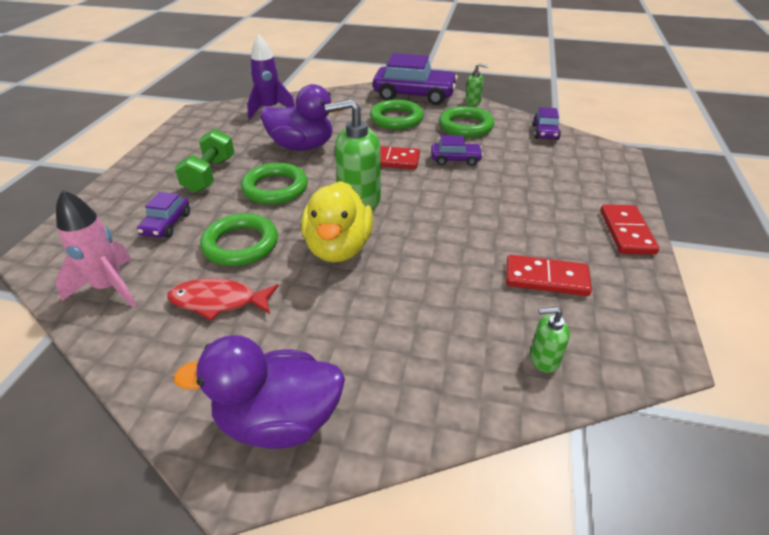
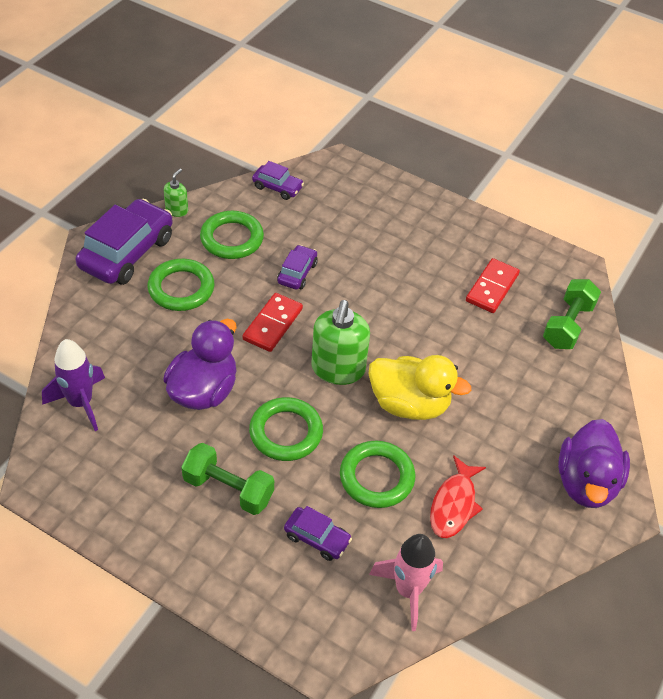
camera: 75 degrees left, 10 degrees up
green soap dispenser [530,307,570,373] -> green dumbbell [543,279,601,349]
red domino [600,204,659,255] -> none

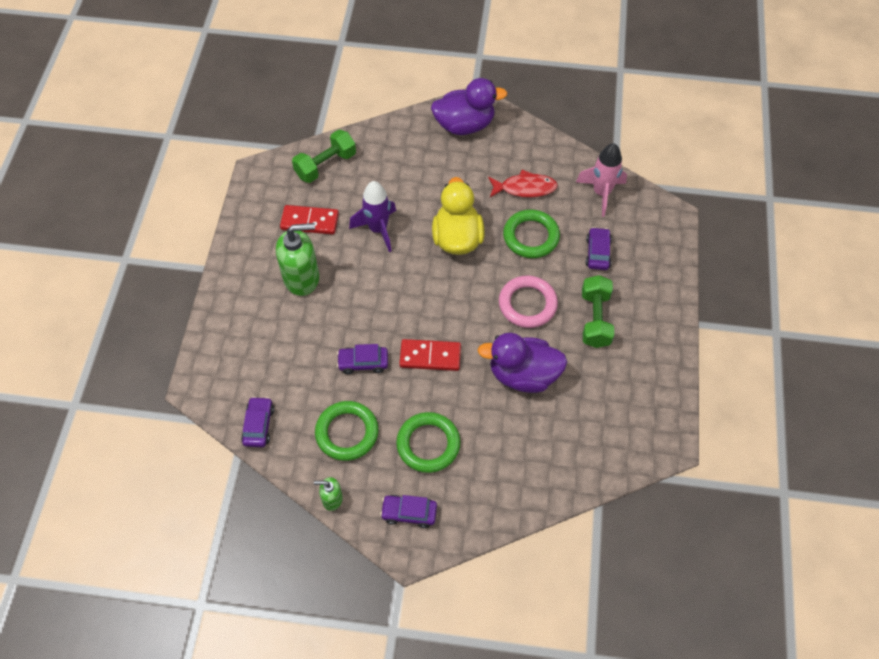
camera: 110 degrees left, 10 degrees up
purple rocket [42,339,105,431] -> purple rocket moved to [349,181,396,252]
purple car [76,199,173,285] -> purple car [380,495,437,528], size x0.51
green ring [249,397,323,461] -> pink ring [499,275,558,328]
green soap dispenser [311,300,370,385] -> green soap dispenser moved to [276,223,319,296]
green dumbbell [543,279,601,349] -> green dumbbell turned 45 degrees counterclockwise [292,129,356,183]

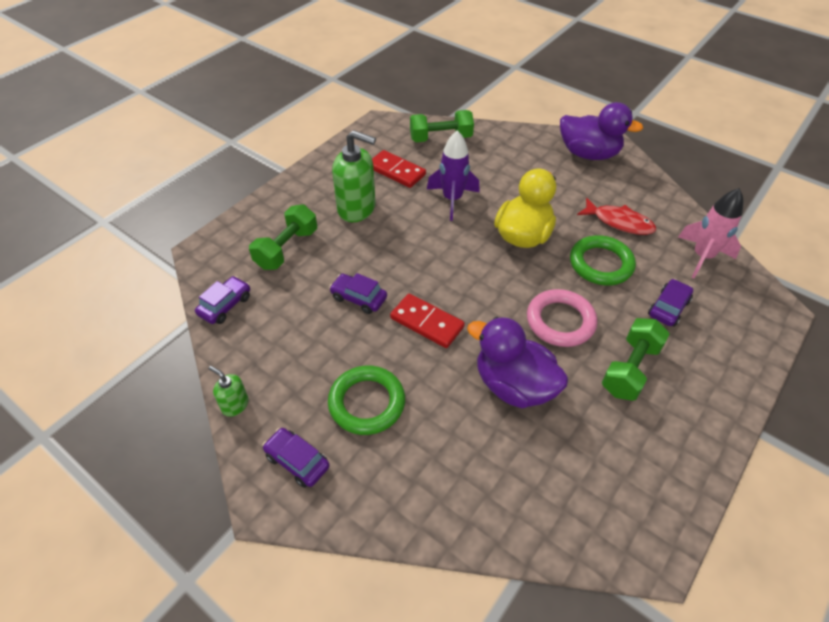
camera: 30 degrees right, 10 degrees down
green ring [315,401,379,461] -> none
none -> green dumbbell [249,205,317,270]

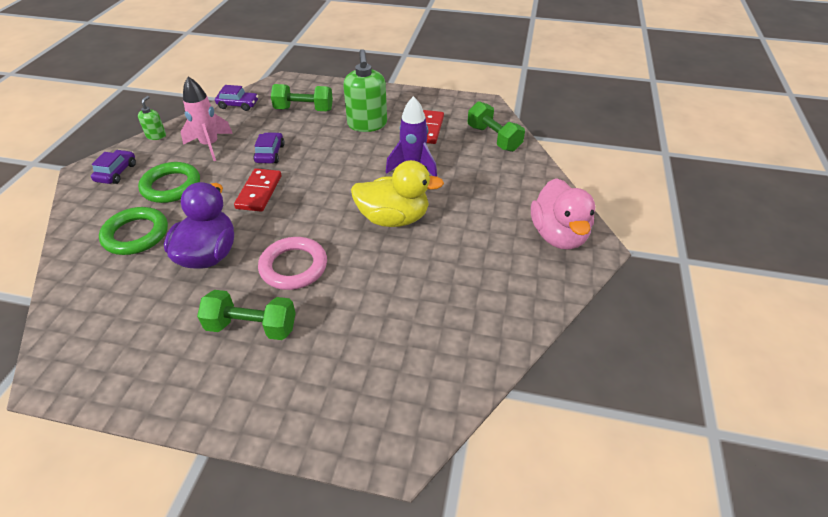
camera: 65 degrees right, 5 degrees down
purple duck [560,102,643,160] -> pink duck [531,178,595,250]
green ring [570,235,636,285] -> green ring moved to [99,207,168,255]
red fish [577,198,656,235] -> none
purple car [648,279,693,327] -> none
pink rocket [678,188,743,279] -> pink rocket moved to [181,77,233,161]

